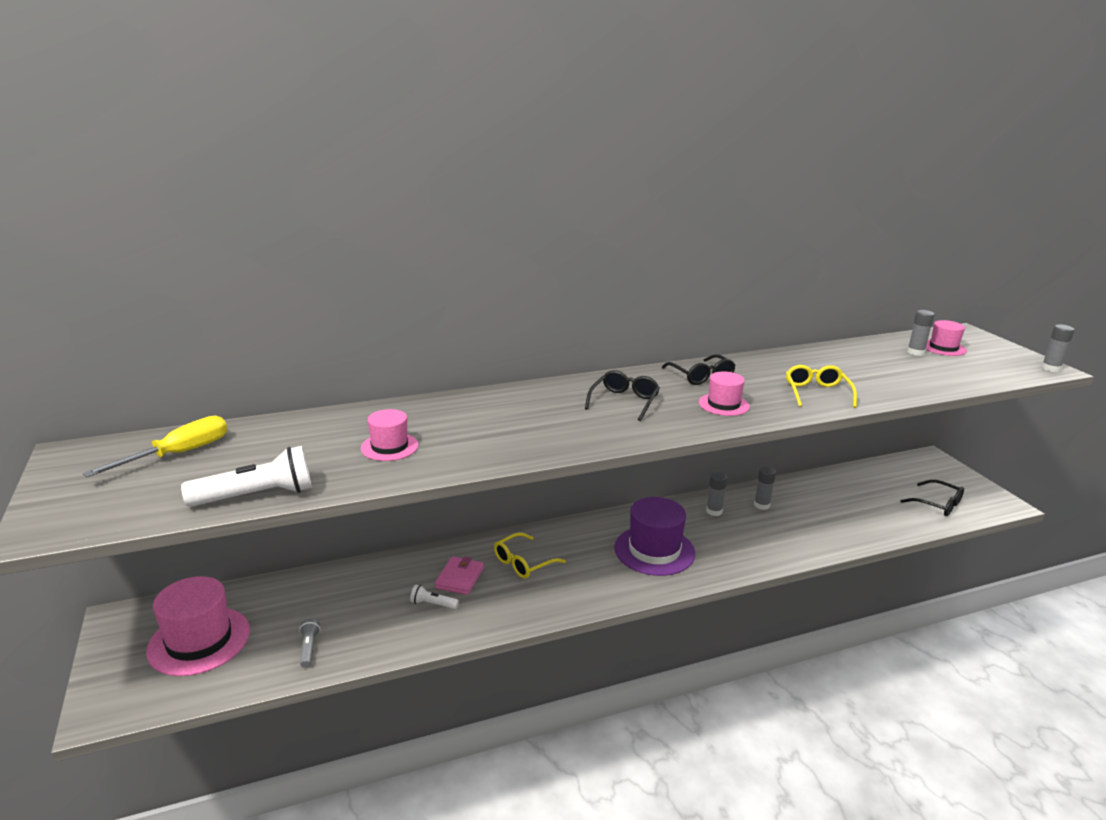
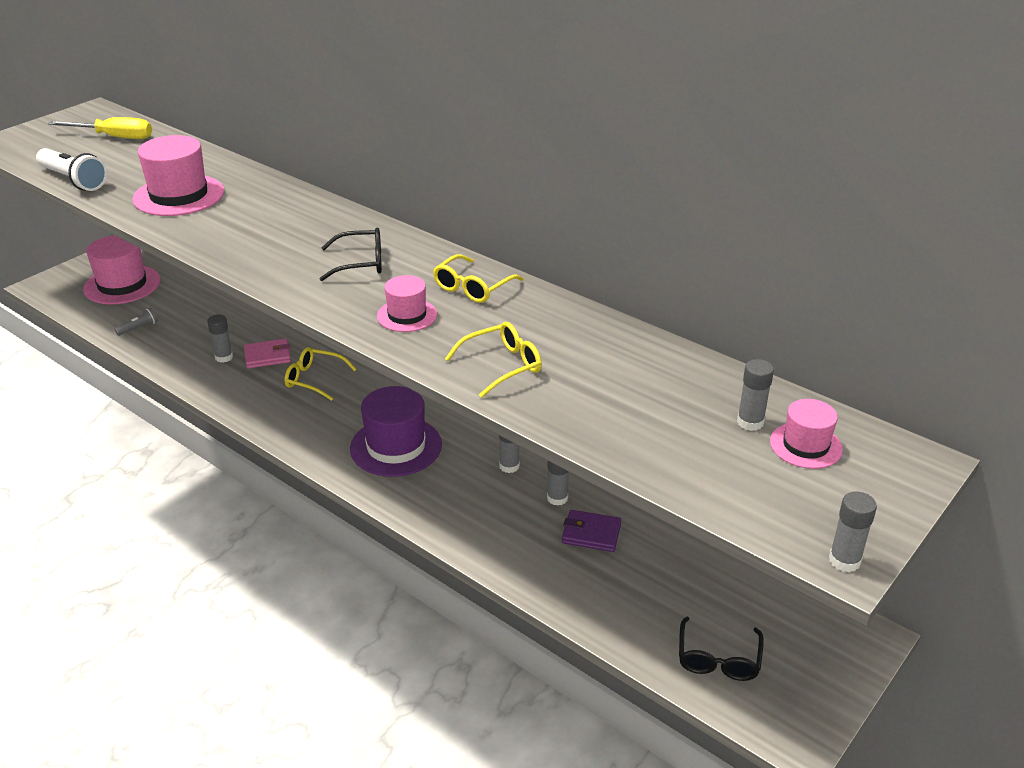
camera: 60 degrees right, 10 degrees up
pink hat [361,409,418,461] -> pink hat [132,135,224,216], size x1.77
white flashlight [410,585,459,609] -> grey glue stick [207,314,233,363]
black glasses [662,354,736,385] -> yellow glasses [433,254,523,303]
none -> purple wallet [562,510,621,552]

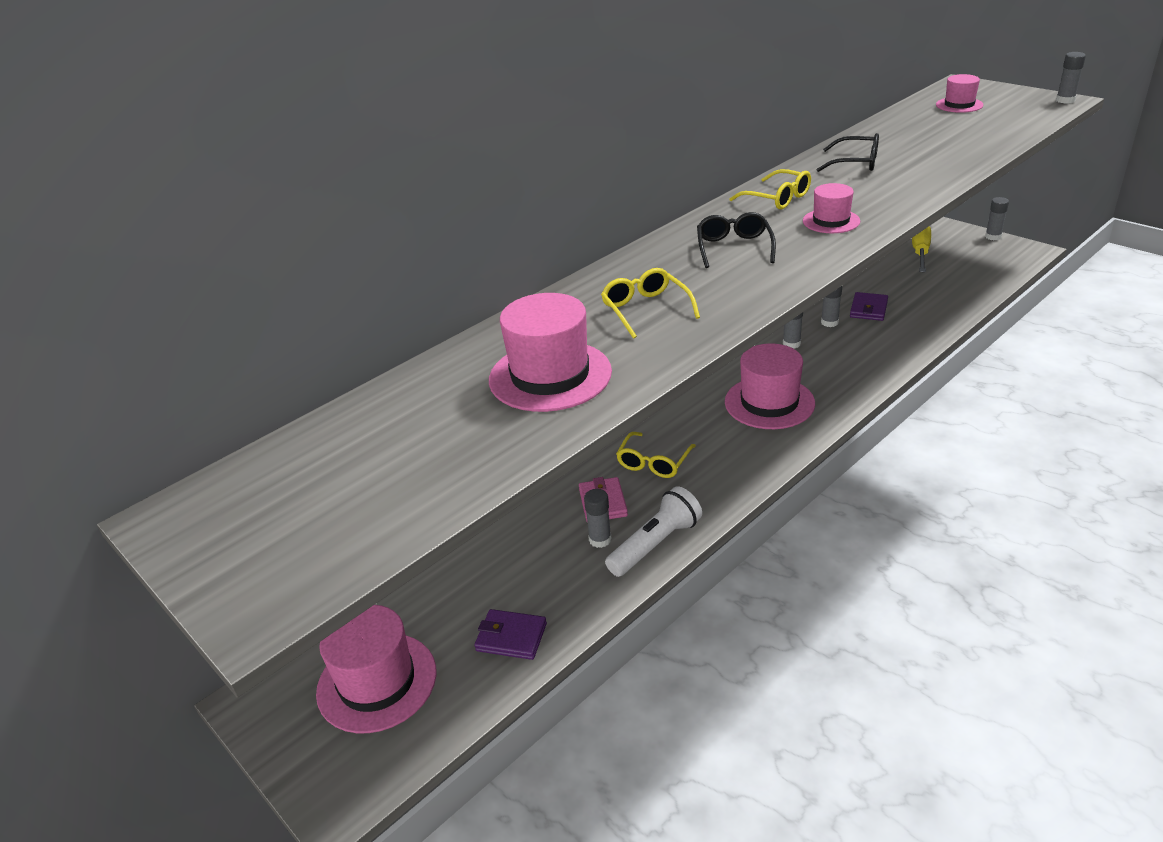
camera: 80 degrees left, 0 degrees up
white flashlight [36,148,107,191] -> white flashlight moved to [605,486,702,577]
yellow screwdriver [48,117,152,139] -> yellow screwdriver moved to [912,227,931,272]
grey flashlight [114,308,158,336] -> purple wallet [474,609,547,660]
purple hat [350,386,442,477] -> pink hat [725,343,815,429]
yellow glasses [445,322,542,398] -> yellow glasses moved to [601,268,700,339]
black glasses [679,616,764,681] -> black glasses moved to [816,133,879,172]
grey glue stick [737,359,774,431] -> grey glue stick moved to [985,197,1009,240]

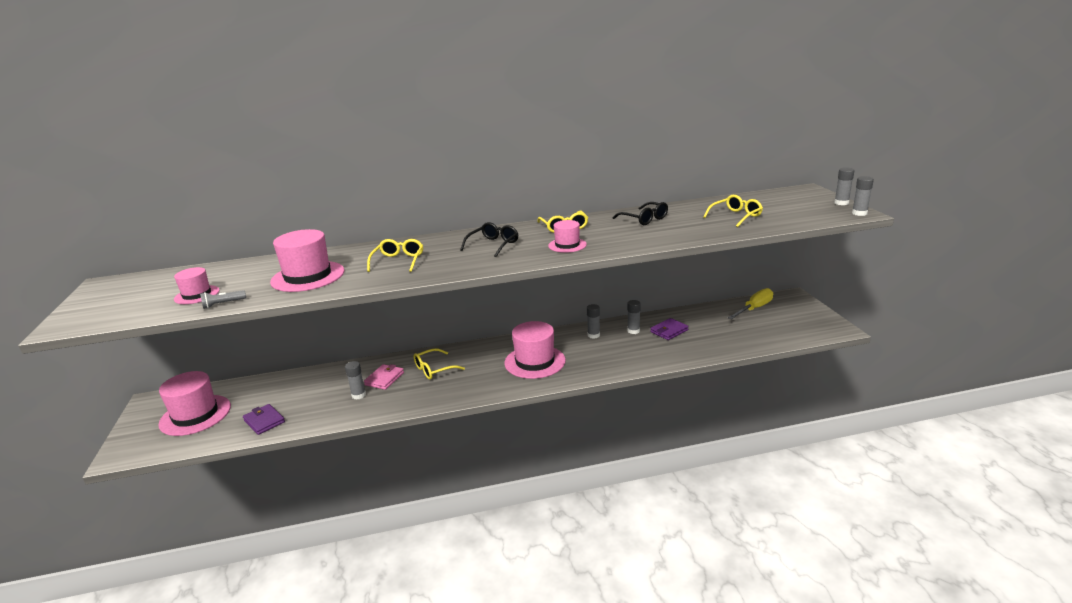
camera: 30 degrees right, 10 degrees down
white flashlight [605,486,702,577] -> none
pink hat [936,74,984,113] -> pink hat moved to [174,267,220,304]
grey glue stick [985,197,1009,240] -> grey glue stick moved to [834,167,855,205]
none -> grey flashlight [200,290,246,309]
none -> yellow glasses [704,195,763,227]

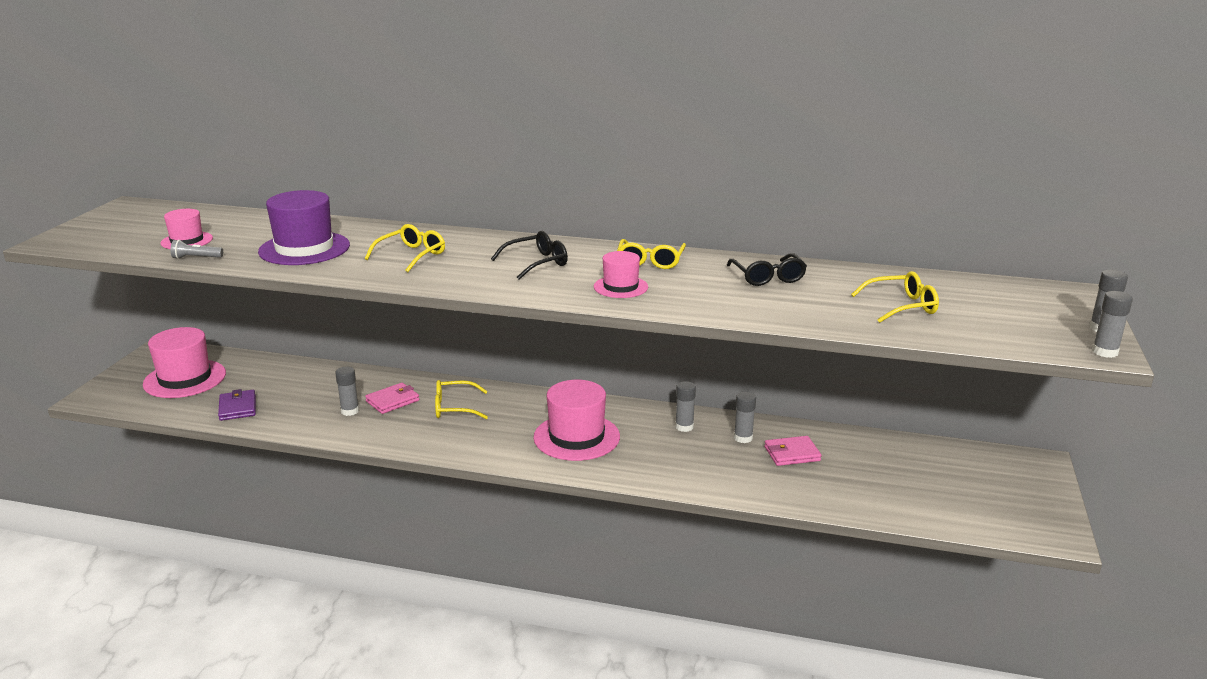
camera: 25 degrees right, 0 degrees up
pink hat [270,229,344,292] -> purple hat [258,190,350,265]
purple wallet [650,318,689,340] -> pink wallet [764,436,822,466]
yellow screwdriver [728,288,773,319] -> none

